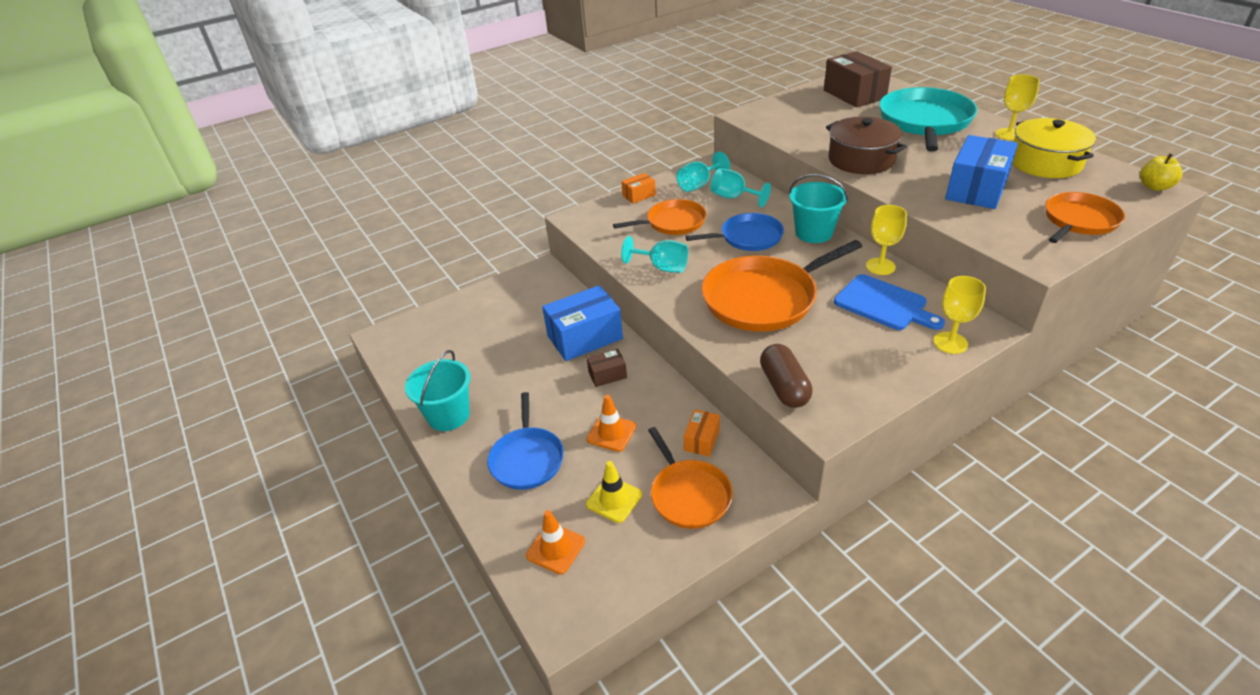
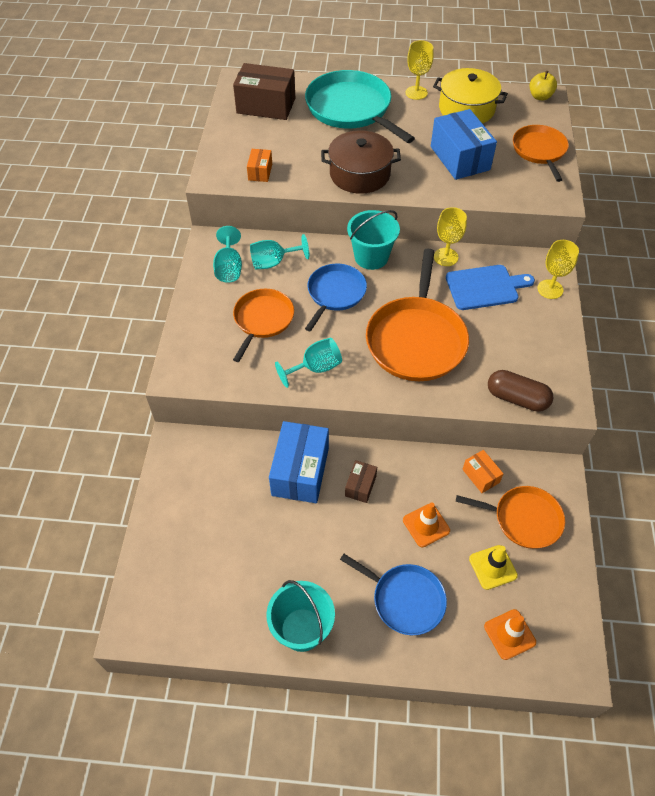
camera: 55 degrees left, 15 degrees up
orange box [621,173,656,204] -> orange box moved to [247,149,272,182]

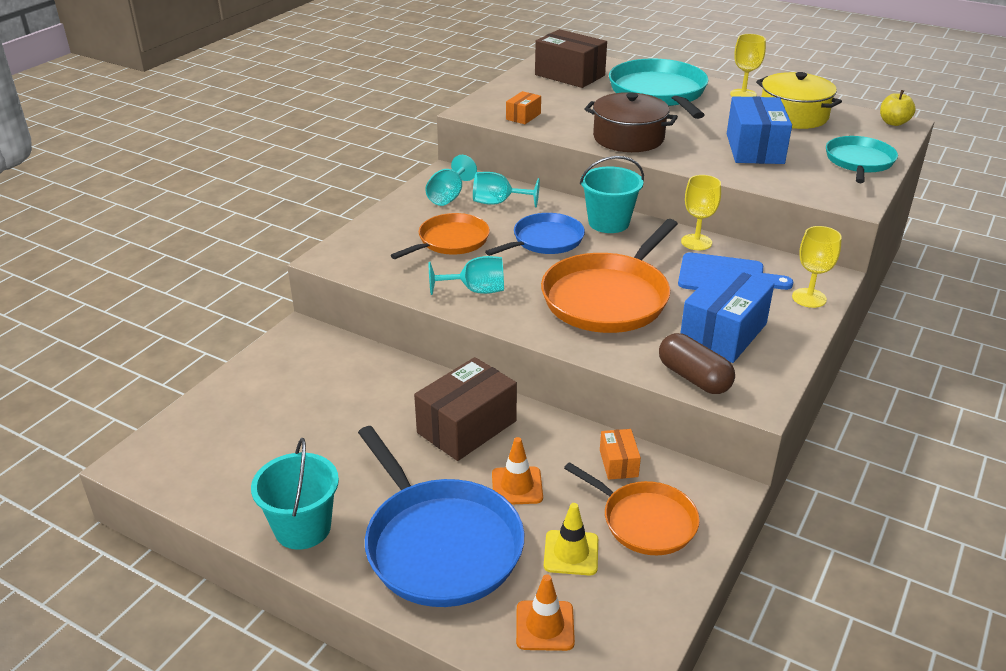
camera: 25 degrees right, 20 degrees down
blue box [269,421,329,503] -> blue box moved to [681,266,774,363]
blue pan [340,554,447,635] -> blue pan [358,426,524,607], size x1.64
brown box [345,460,377,503] -> brown box [414,357,517,461], size x2.01
orange pan [513,125,569,182] -> turquoise pan [826,136,898,183]

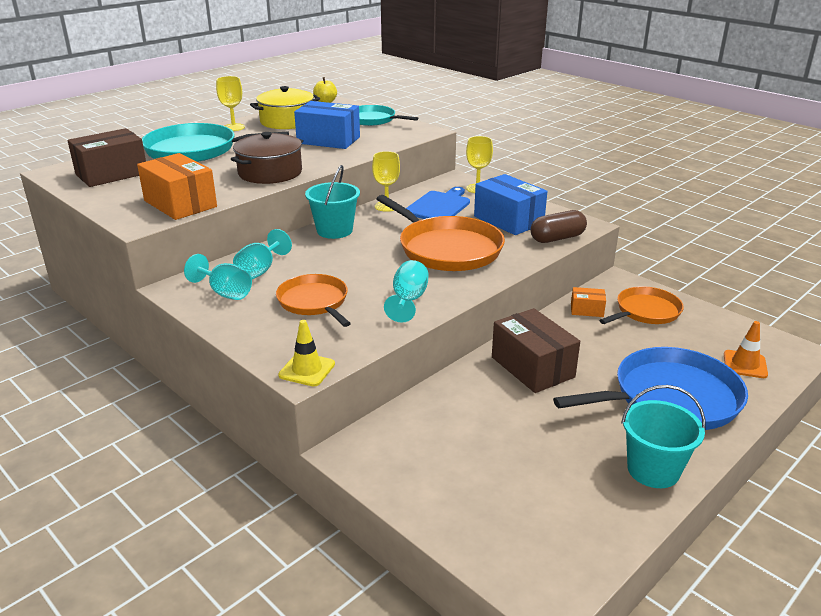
camera: 75 degrees left, 5 degrees down
blue pan [485,213,585,256] -> none
orange traffic cone [492,437,543,504] -> none
orange box [506,91,541,124] -> orange box [137,153,217,220], size x2.01
yellow traffic cone [544,503,598,576] -> yellow traffic cone moved to [278,320,335,386]

